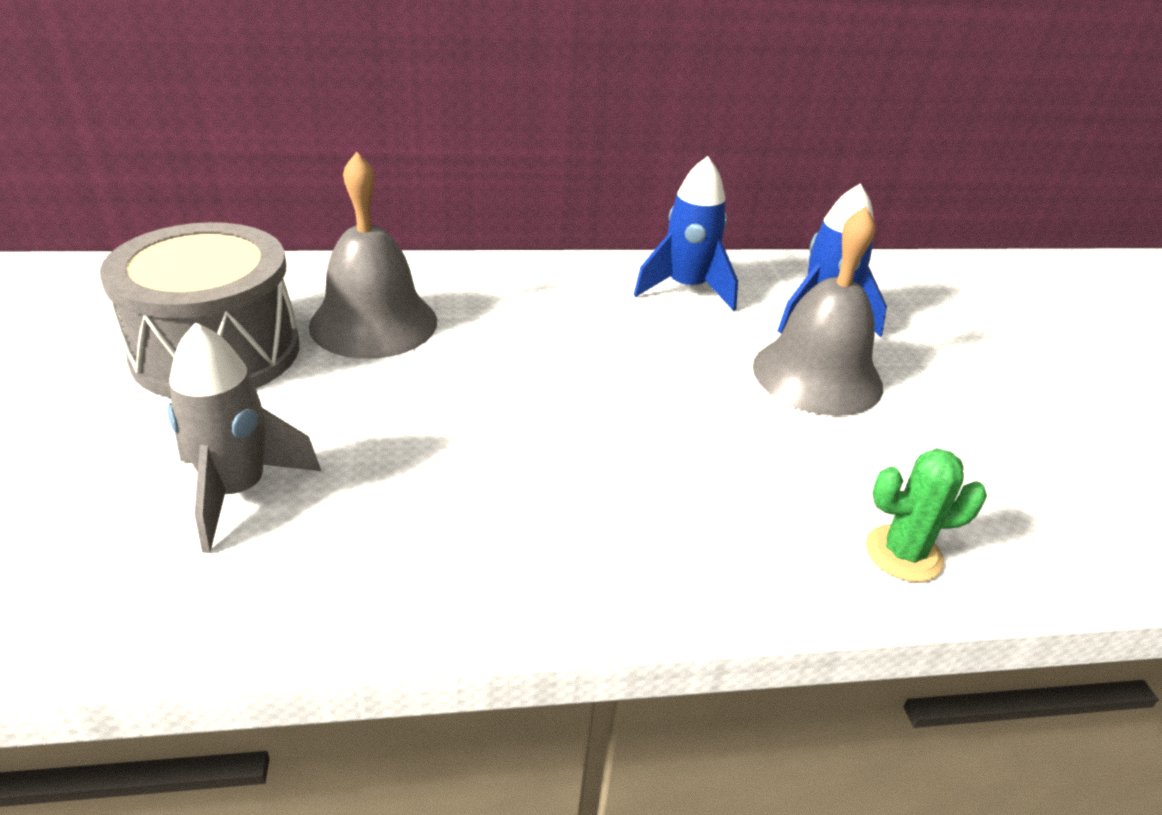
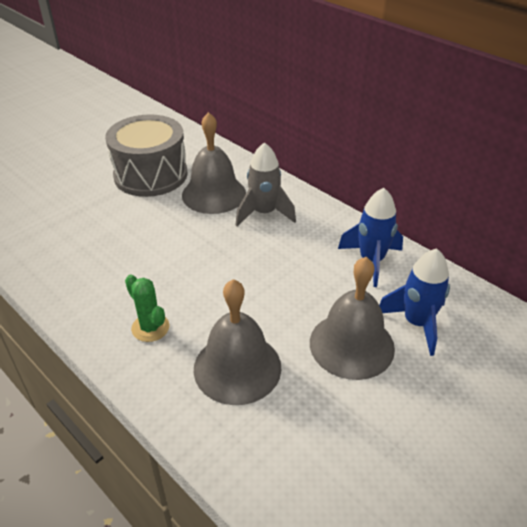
camera: 55 degrees right, 5 degrees up
grey rocket [167,322,321,553] -> grey rocket moved to [236,142,296,226]
green cactus [866,448,987,582] -> green cactus moved to [125,274,170,342]
none -> grey bell [194,279,281,405]

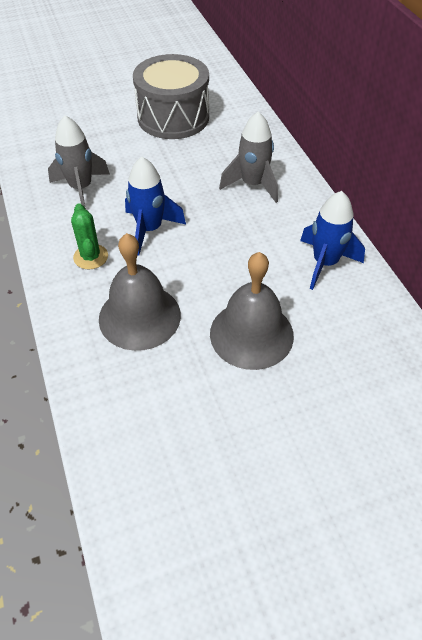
camera: 25 degrees right, 10 degrees up
grey bell [182,112,246,214] -> none
blue rocket [379,249,450,356] -> blue rocket moved to [125,157,186,256]
none -> grey rocket [48,116,110,210]

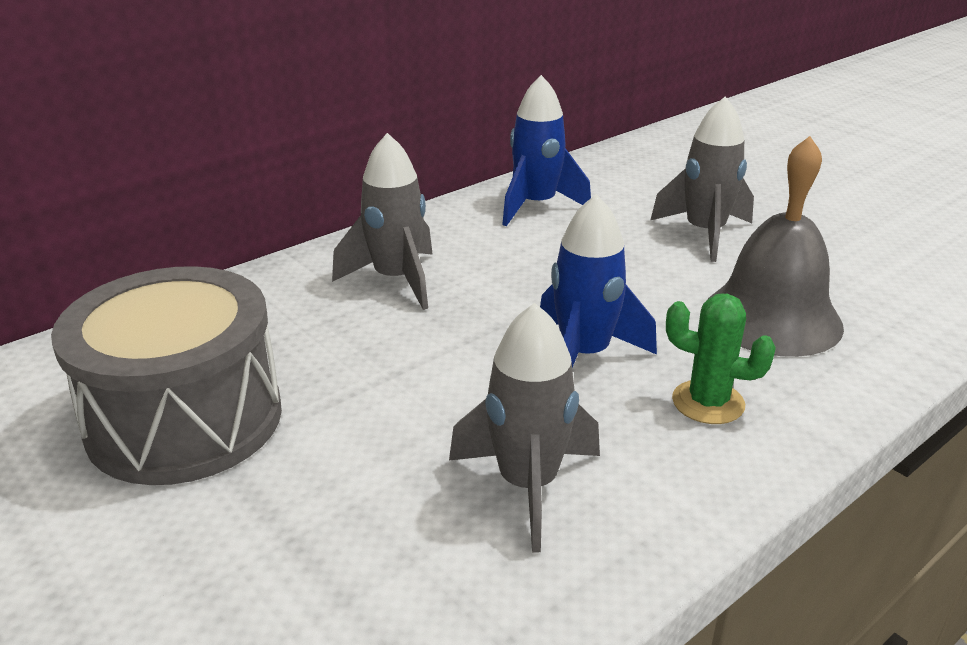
camera: 110 degrees left, 20 degrees down
green cactus [71,203,108,270] -> green cactus turned 60 degrees clockwise [666,294,776,424]
grey bell [210,252,294,370] -> grey rocket [650,96,754,262]

